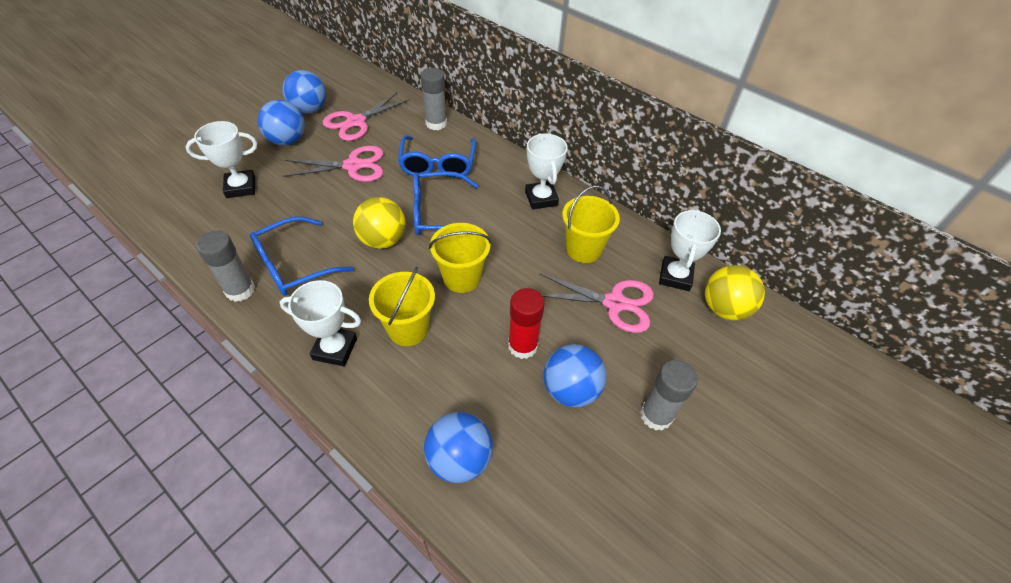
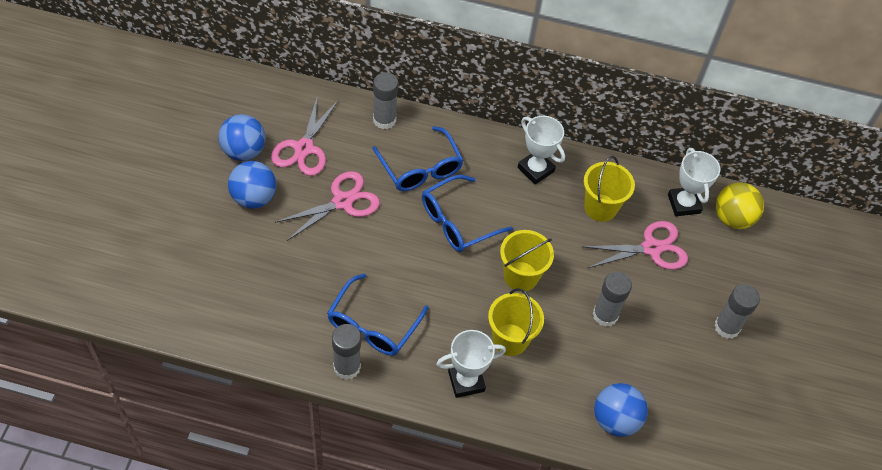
camera: 30 degrees left, 5 degrees up
white trophy [185,121,257,198] -> none
yellow ball [353,197,405,249] -> none
red glue stick [508,288,545,359] -> grey glue stick [593,271,632,327]
blue ball [543,344,606,407] -> none

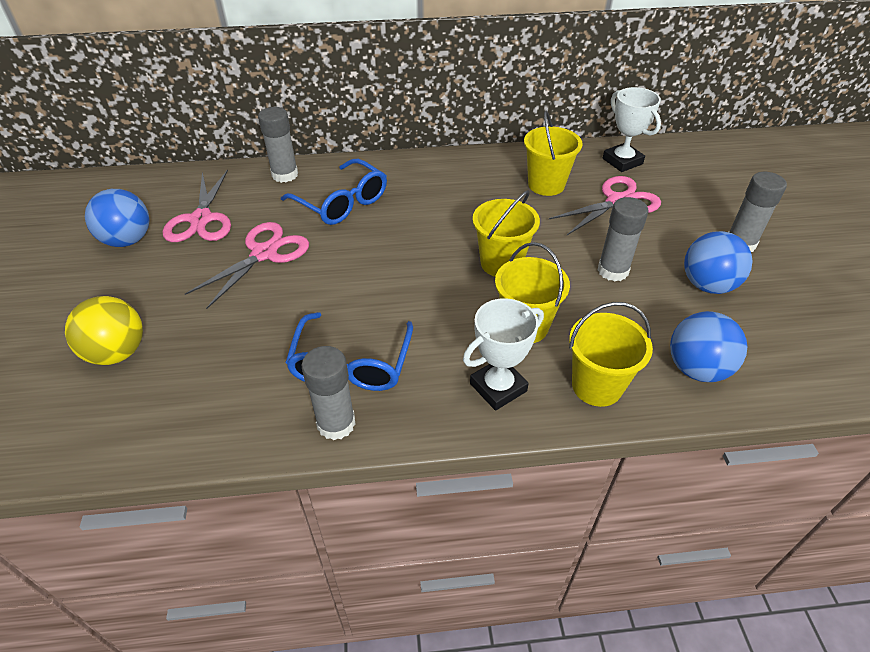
camera: 15 degrees left, 10 degrees down
blue ball [228,161,276,209] -> blue ball moved to [684,231,752,294]
blue glasses [422,175,513,252] -> none
white trophy [518,116,565,184] -> none
yellow ball [716,182,764,229] -> yellow ball moved to [65,296,143,365]
none -> yellow bucket [569,302,653,407]

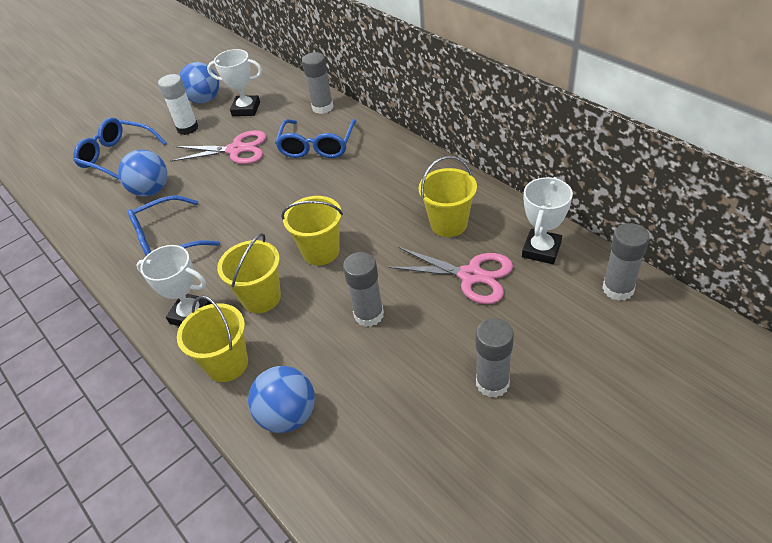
camera: 60 degrees right, 0 degrees up
yellow ball [65,296,143,365] -> blue glasses [73,118,167,180]
pink scissors [162,170,231,242] -> white trophy [207,49,262,116]
grey glue stick [302,346,356,440] -> grey glue stick moved to [602,223,650,301]
blue ball [684,231,752,294] -> blue ball moved to [118,150,168,196]
none -> white glue stick [158,74,198,135]

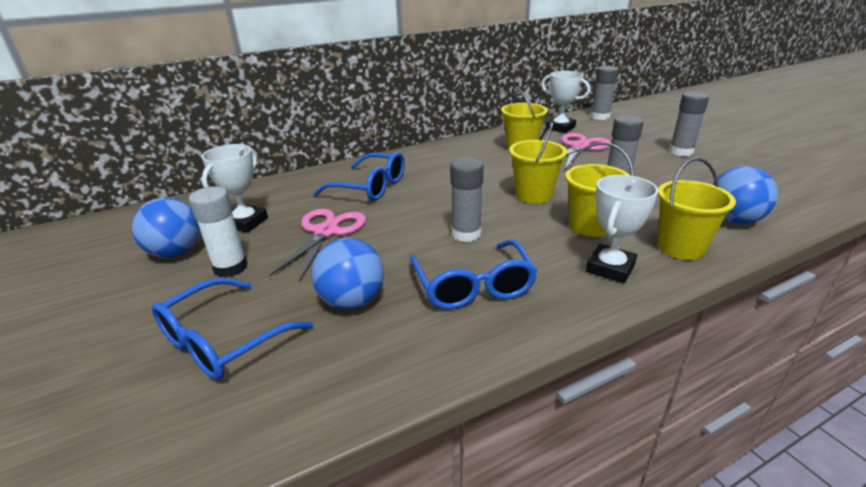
camera: 80 degrees left, 15 degrees down
grey glue stick [302,52,333,114] -> grey glue stick moved to [450,157,484,242]

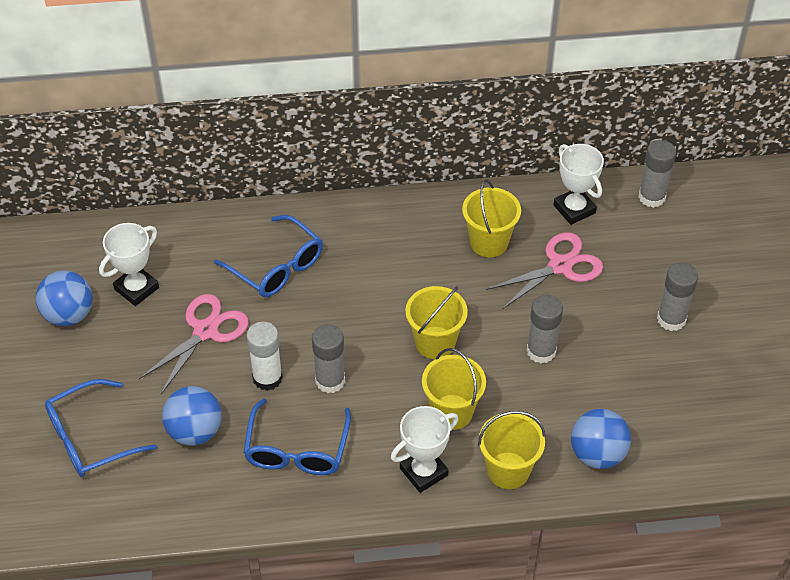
camera: 20 degrees right, 20 degrees up
white glue stick [189,187,248,278] -> white glue stick moved to [246,322,283,391]

